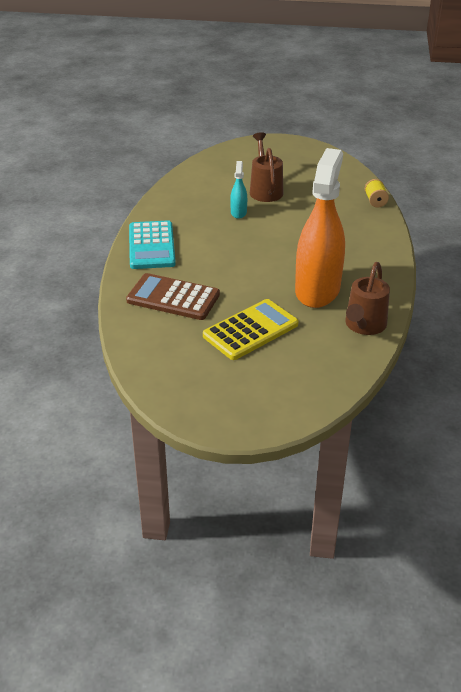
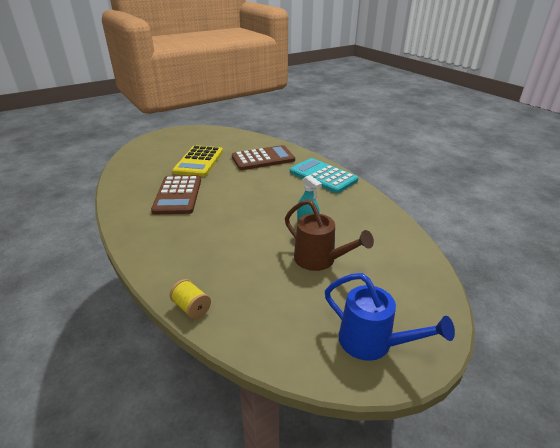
camera: 140 degrees right, 5 degrees down
orange spray bottle [295,148,345,308] -> brown calculator [151,175,201,214]
brown watering can [345,262,390,335] -> none
none -> blue watering can [325,273,455,361]

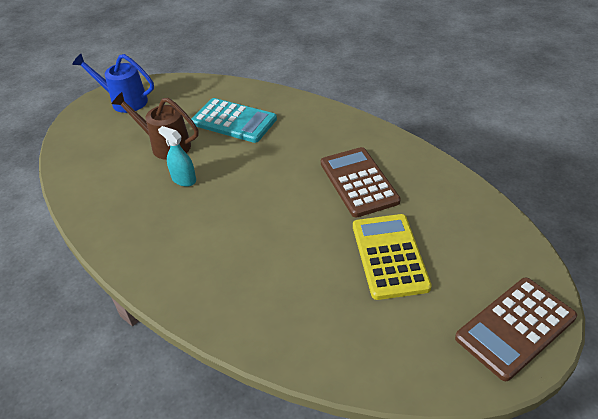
camera: 165 degrees right, 10 degrees up
yellow spool [170,279,211,319] -> none
brown calculator [232,145,295,170] -> brown calculator moved to [455,278,577,381]
turquoise calculator [290,158,358,193] -> turquoise calculator moved to [191,98,277,143]

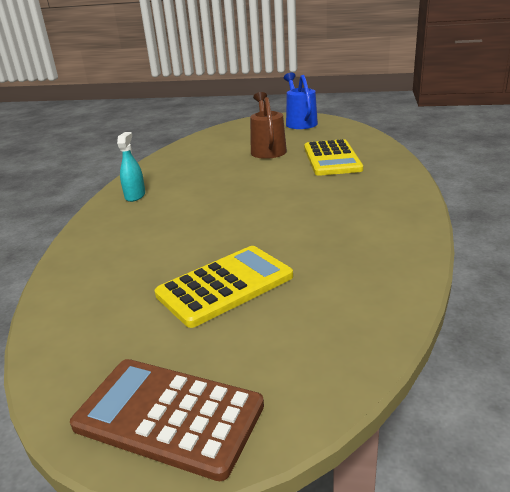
camera: 60 degrees right, 15 degrees down
turquoise spray bottle [158,126,196,187] -> turquoise spray bottle moved to [117,132,145,202]
turquoise calculator [191,98,277,143] -> yellow calculator [304,139,363,176]
brown calculator [321,147,401,217] -> none

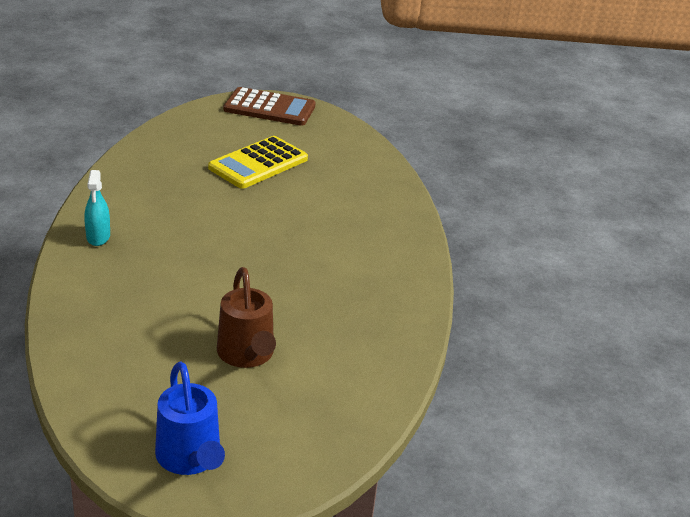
camera: 165 degrees right, 5 degrees up
turquoise spray bottle [117,132,145,202] -> turquoise spray bottle moved to [84,170,110,246]
yellow calculator [304,139,363,176] -> none

